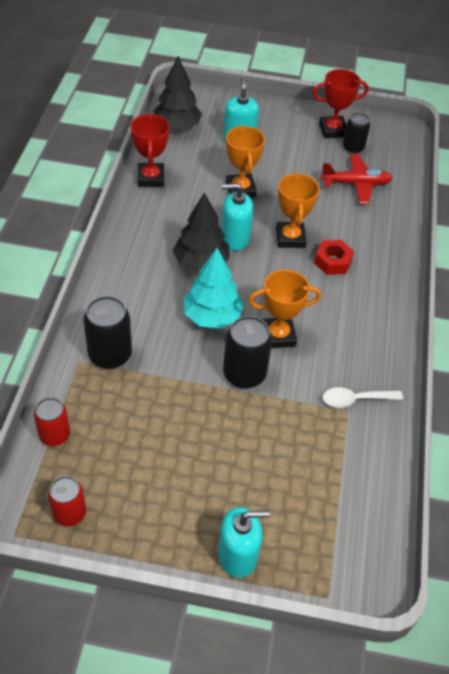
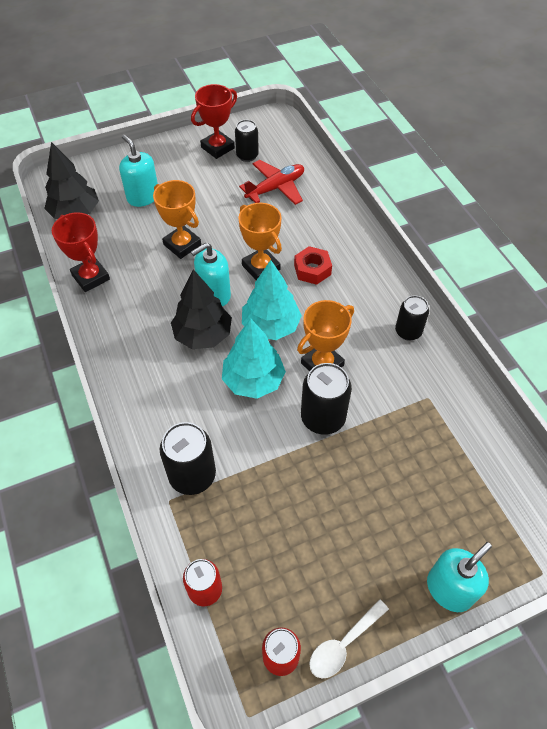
camera: 30 degrees left, 5 degrees up
white spoon [323,387,403,408] -> white spoon moved to [309,599,389,678]
none -> turquoise tree [242,260,302,340]
none -> black can [395,295,429,341]

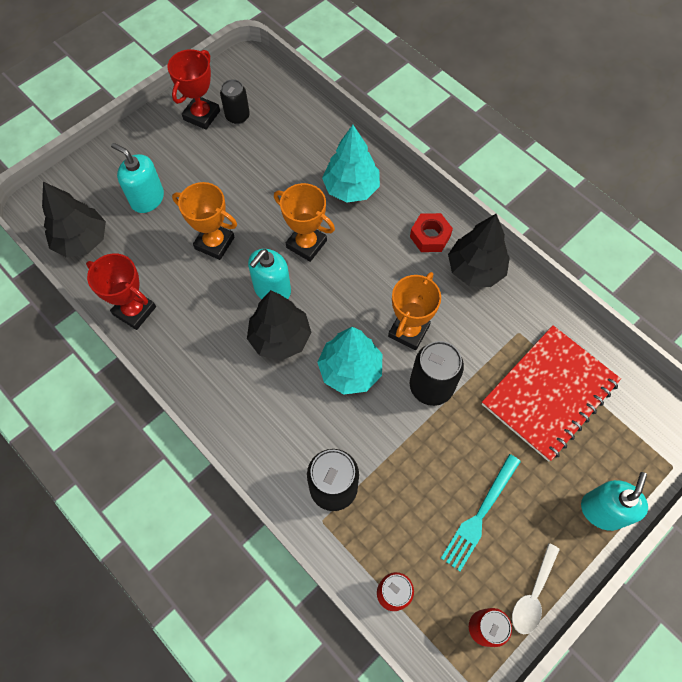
camera: 20 degrees left, 10 degrees up
red plane [239,160,304,205] -> none
turquoise tree [242,260,302,340] -> turquoise tree moved to [322,125,380,203]
red nut [294,246,332,285] -> red nut moved to [410,213,453,252]
black can [395,295,429,341] -> black tree [448,214,510,287]
none -> turquoise fork [441,454,521,571]
none -> red notebook [482,325,621,462]

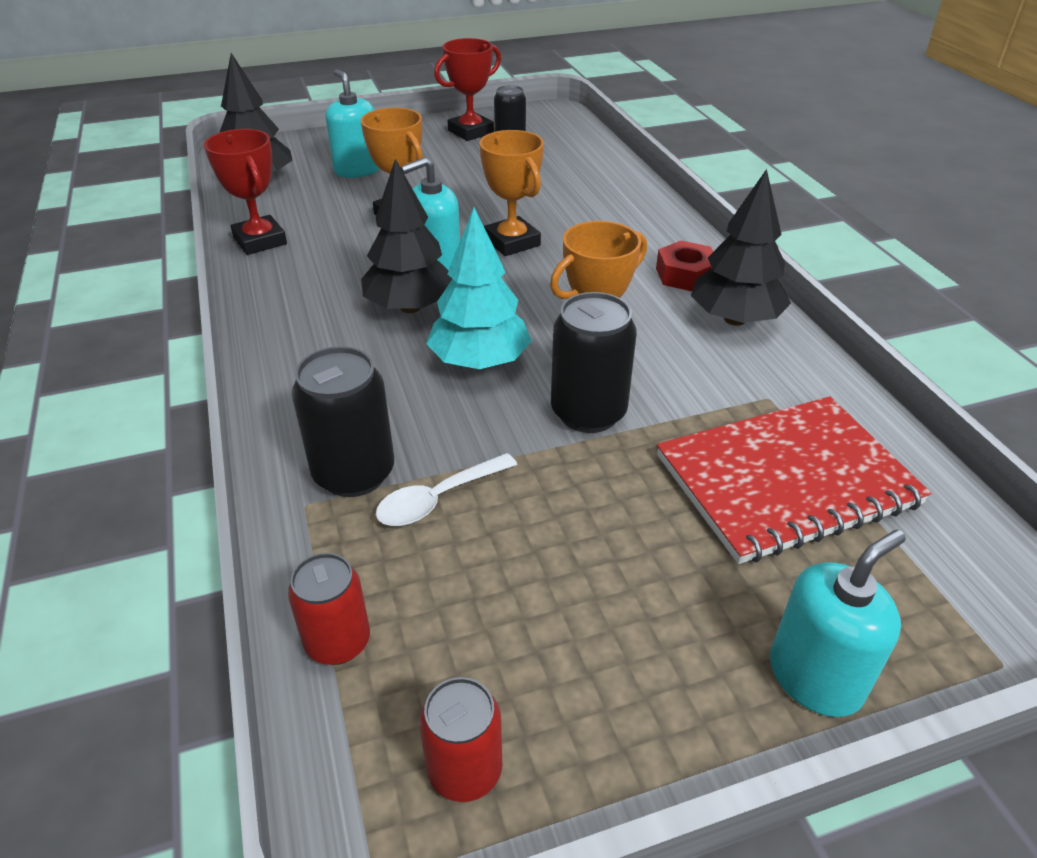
camera: 25 degrees right, 25 degrees down
turquoise tree [322,125,380,203] -> none
turquoise fork [441,454,521,571] -> none
white spoon [512,543,560,634] -> white spoon moved to [376,453,517,526]

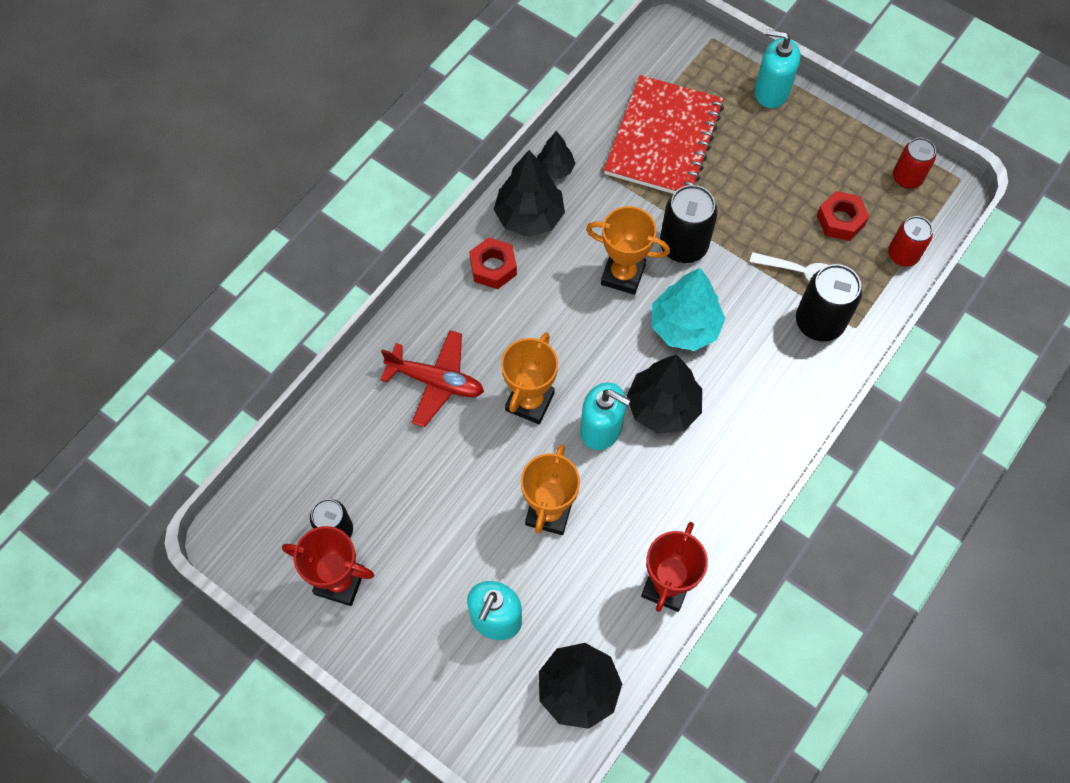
camera: 125 degrees left, 25 degrees up
red notebook [657,396,931,564] -> red notebook turned 75 degrees clockwise [604,75,724,194]
none -> red plane [380,330,484,427]
none -> black tree [537,131,576,179]
none -> red nut [817,191,870,241]

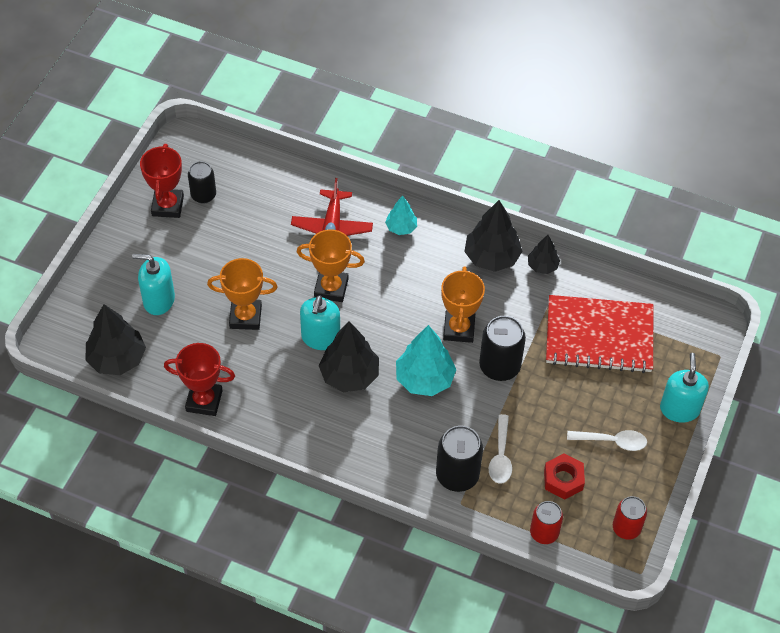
camera: 75 degrees right, 10 degrees down
red nut [469,237,517,289] -> none
none -> turquoise tree [385,195,417,235]
none -> white spoon [567,430,647,451]

